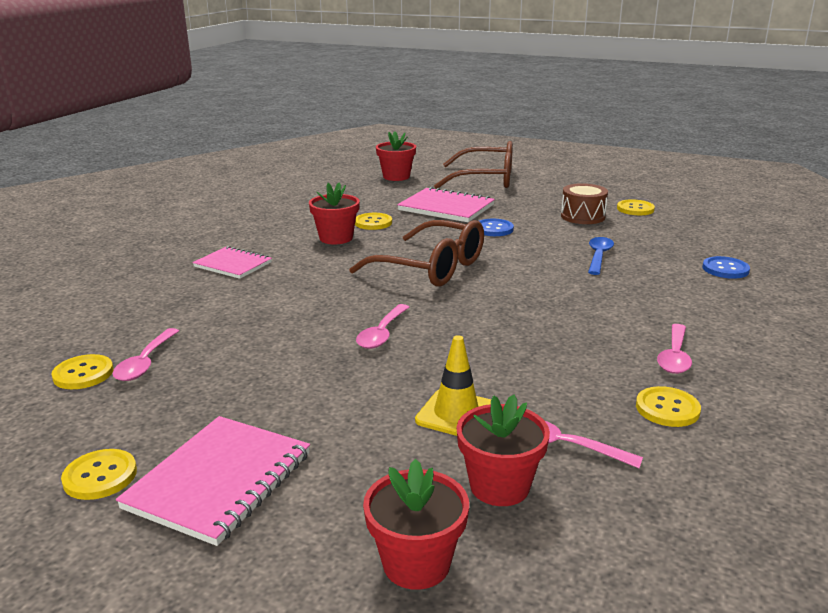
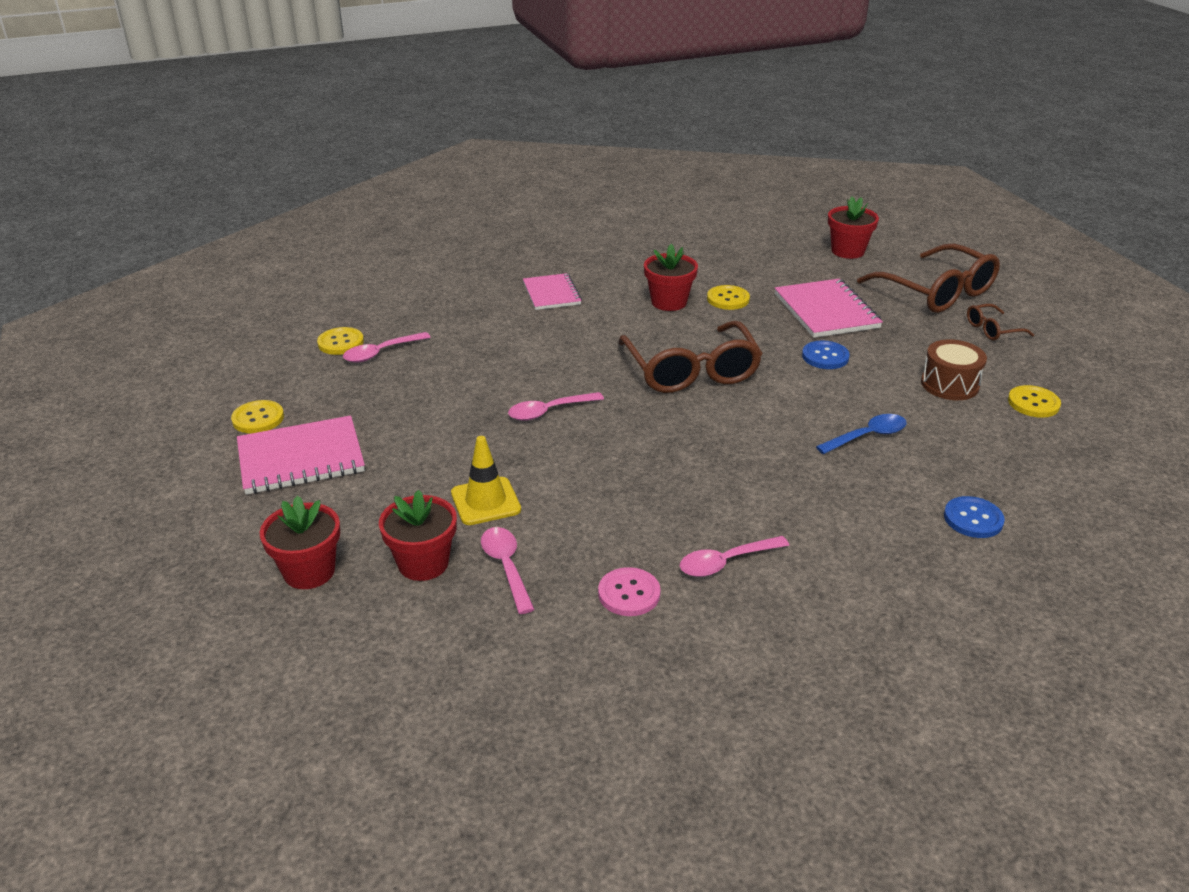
camera: 45 degrees right, 10 degrees up
yellow button [636,386,701,427] -> pink button [598,567,661,616]
none -> brown glasses [967,304,1034,341]

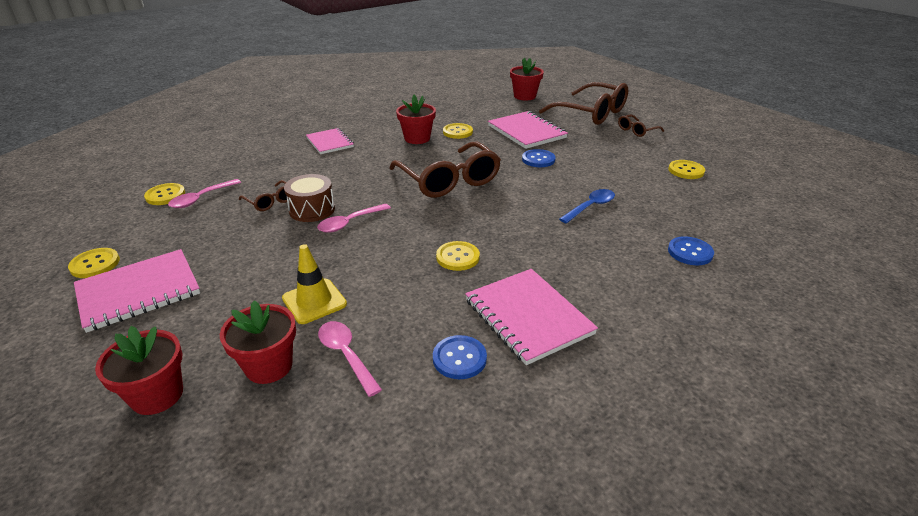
camera: 15 degrees left, 0 degrees up
pink button [598,567,661,616] -> blue button [433,335,487,379]
pink spoon [680,536,789,577] -> pink notebook [465,269,598,365]
brown drum [921,339,987,400] -> brown drum moved to [284,174,335,222]
none -> brown glasses [239,180,287,211]
none -> yellow button [436,241,480,271]

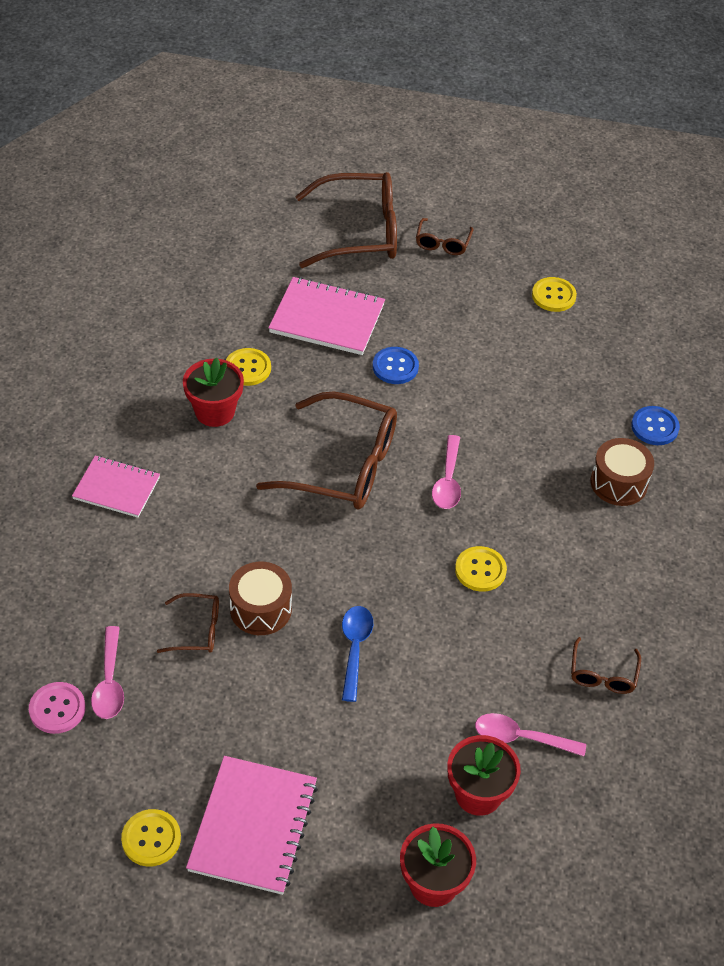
camera: 45 degrees left, 15 degrees up
yellow button [144,183,185,205] -> pink button [29,682,86,734]
yellow traffic cone [282,244,347,324] -> none
pink spoon [317,204,391,233] -> pink spoon moved to [432,435,461,509]
blue button [433,335,487,379] -> brown glasses [571,637,641,694]
pink notebook [465,269,598,365] -> none
red flower pot [510,58,544,101] -> none
blue spoon [559,189,615,224] -> blue spoon moved to [342,606,373,702]
none -> brown drum [591,438,654,506]

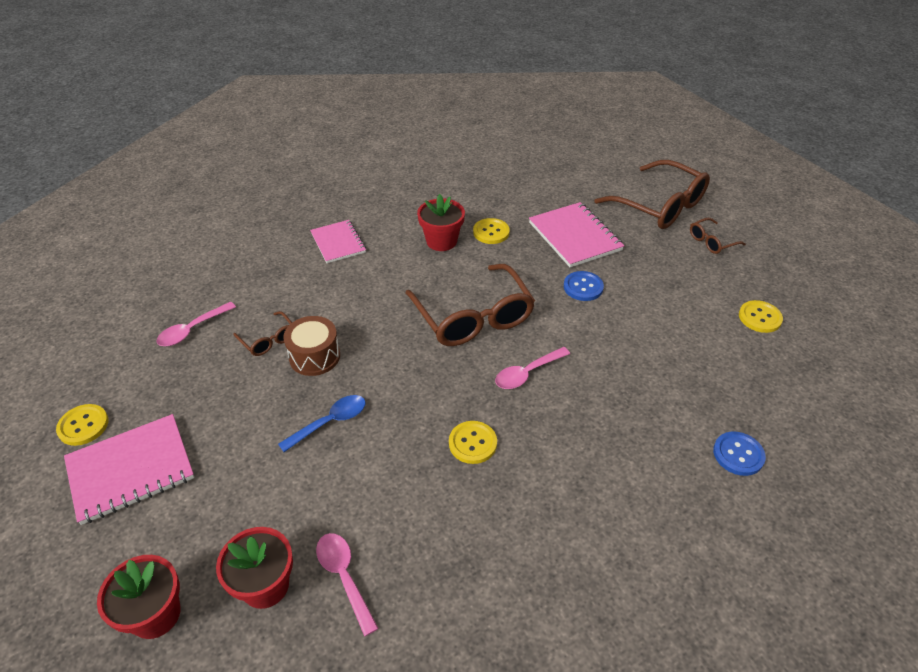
camera: 50 degrees right, 5 degrees down
pink button [29,682,86,734] -> none
brown glasses [571,637,641,694] -> none
brown drum [591,438,654,506] -> none

